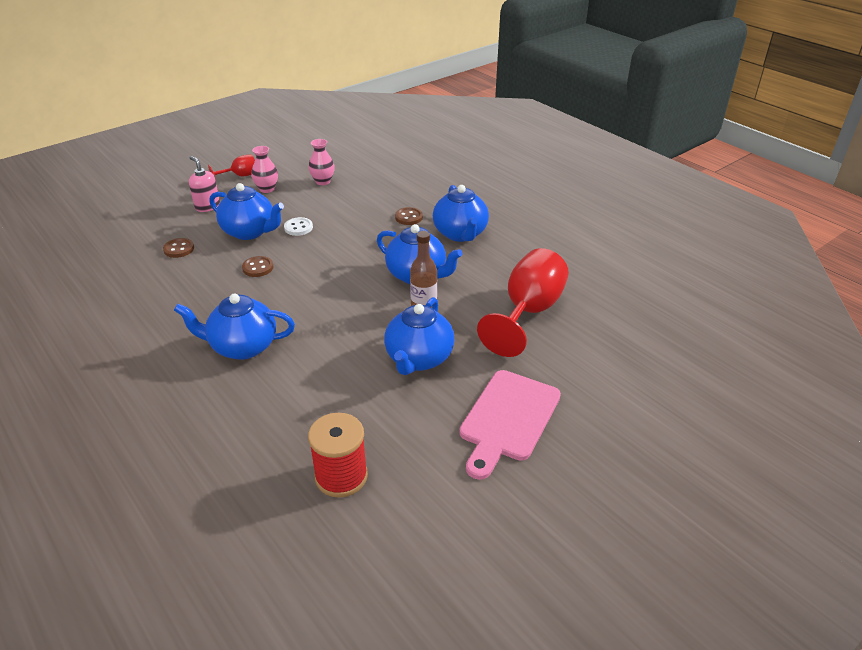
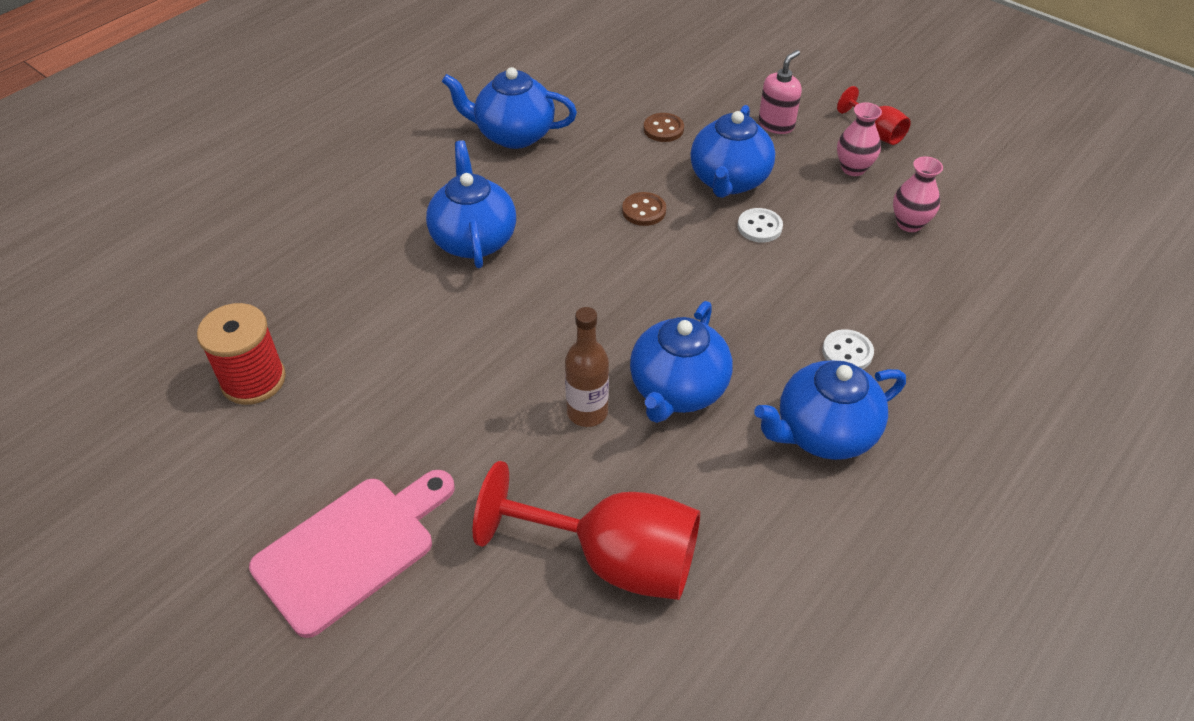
camera: 80 degrees right, 10 degrees up
blue teapot [384,297,454,375] -> blue teapot moved to [442,67,577,149]
brown button [395,207,423,225] -> white button [822,329,874,369]
pink cutting board [460,370,561,480] -> pink cutting board turned 120 degrees clockwise [249,470,455,638]

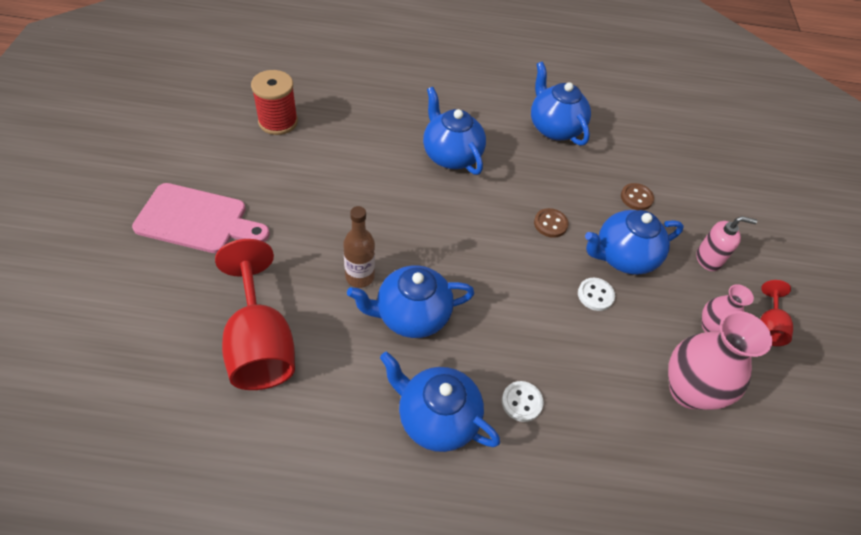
camera: 50 degrees right, 5 degrees up
blue teapot [426,140,516,268] -> blue teapot turned 75 degrees counterclockwise [423,87,486,175]
pink vase [893,156,943,232] -> pink vase [668,311,772,410], size x1.80

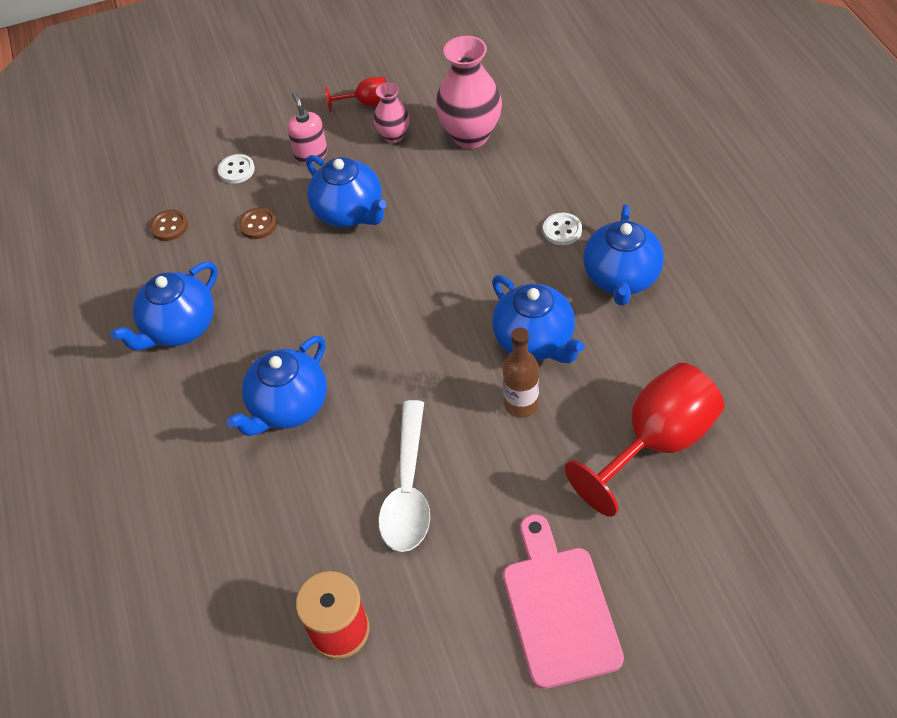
camera: 105 degrees left, 0 degrees up
brown button [534,208,569,238] -> brown button moved to [150,210,188,241]
white button [578,278,615,311] -> white button moved to [218,154,255,184]
none -> white spoon [378,400,430,552]

